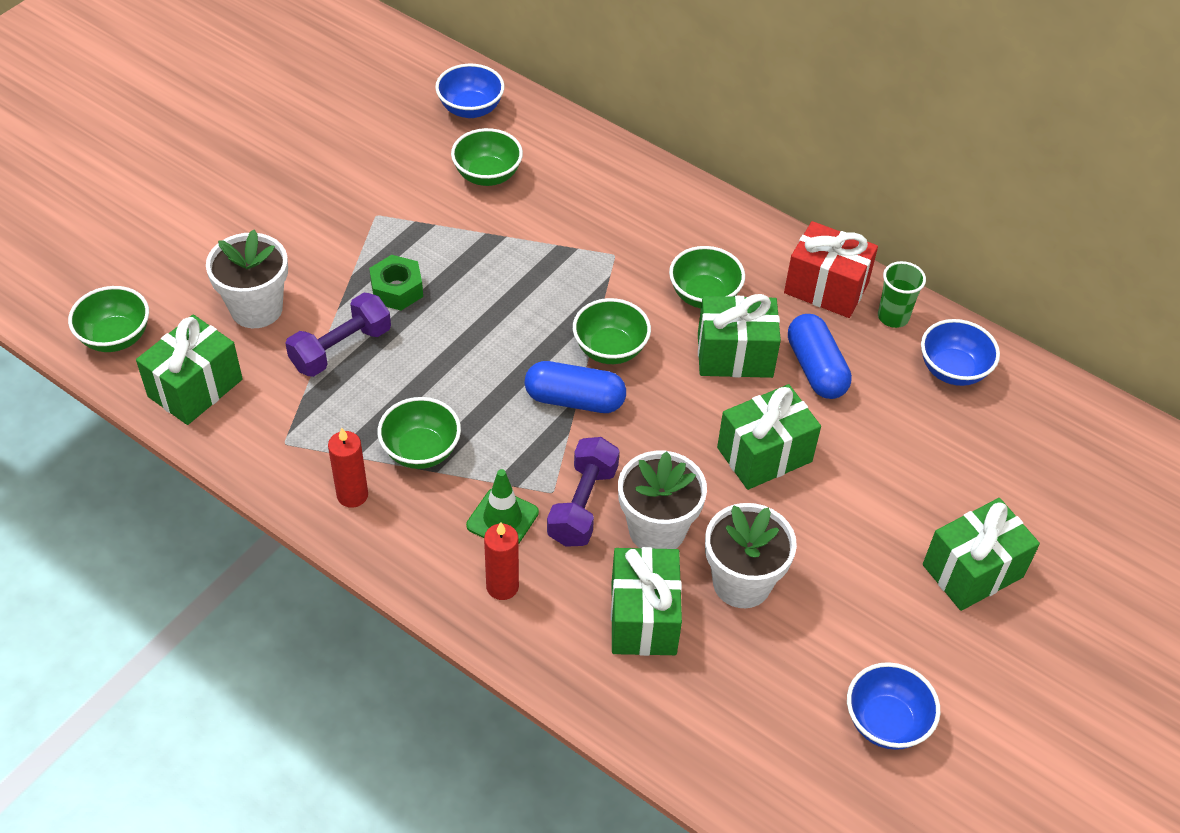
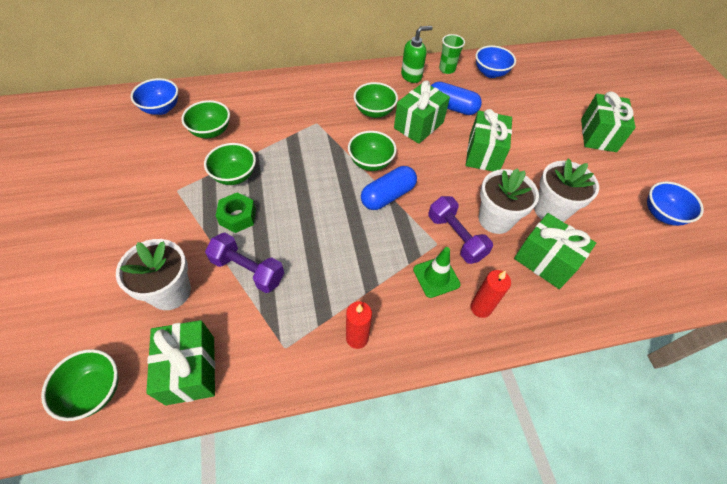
camera: 50 degrees left, 5 degrees up
purple dumbbell [285,293,391,377] -> purple dumbbell turned 60 degrees counterclockwise [205,233,284,293]
green bowl [377,397,461,469] -> green bowl moved to [204,143,256,185]
red gift [784,221,878,318] -> green soap dispenser [401,26,433,83]

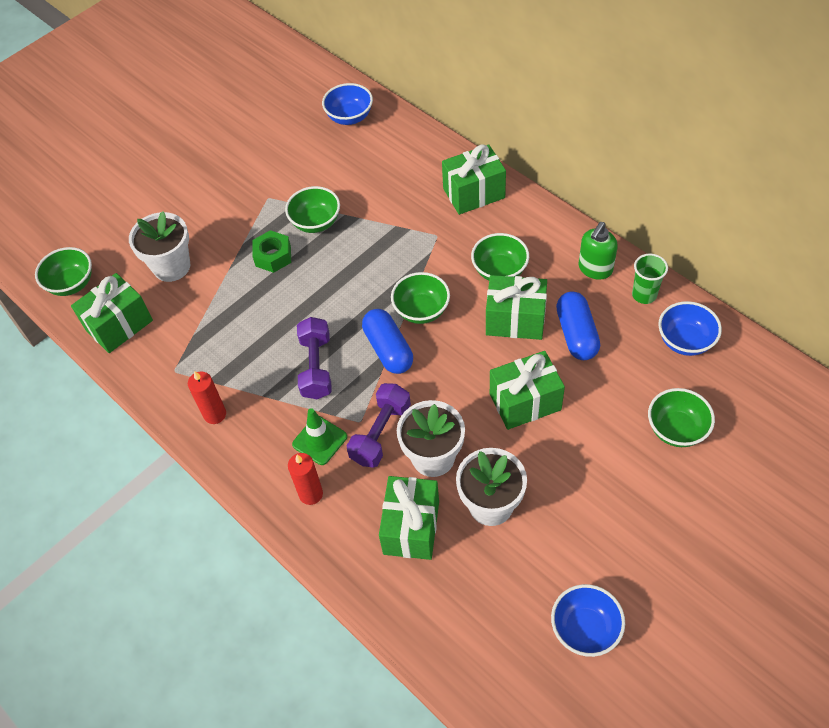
camera: 65 degrees right, 0 degrees up
green bowl [182,100,230,138] -> green bowl moved to [648,388,715,447]
purple dumbbell [205,233,284,293] -> purple dumbbell moved to [297,317,332,399]
blue capsule [361,166,417,210] -> blue capsule turned 45 degrees clockwise [362,309,413,374]
green soap dispenser [401,26,433,83] -> green soap dispenser turned 90 degrees clockwise [578,222,618,280]
green gift [581,92,636,152] -> green gift moved to [442,144,506,215]

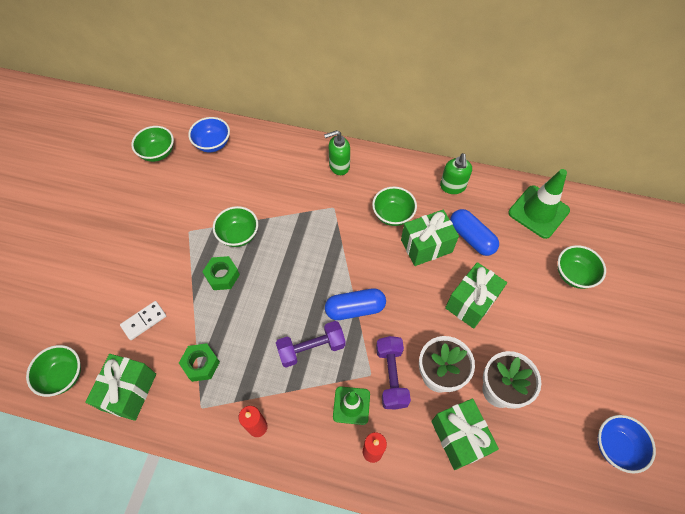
camera: 35 degrees left, 5 degrees up
white flower pot [129,211,190,282] -> white domino [120,301,166,340]
purple dumbbell [297,317,332,399] -> purple dumbbell turned 75 degrees counterclockwise [276,321,346,368]
blue capsule [362,309,413,374] -> blue capsule turned 45 degrees counterclockwise [325,288,386,320]
green bowl [391,272,450,324] -> green bowl moved to [131,126,174,162]
green gift [442,144,506,215] -> green soap dispenser [324,130,350,175]
green cup [632,254,668,304] -> none
blue bowl [658,301,722,356] -> green traffic cone [508,169,570,239]
none -> green nut [179,343,220,382]

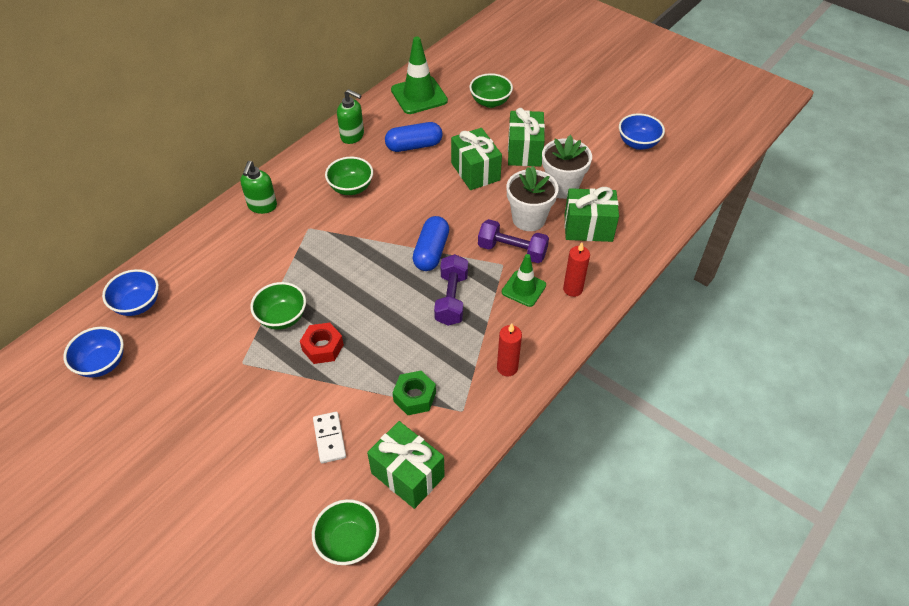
camera: 65 degrees left, 10 degrees down
green bowl [131,126,174,162] -> blue bowl [63,327,124,378]
green nut [202,256,240,290] -> red nut [300,323,344,364]
green gift [401,210,459,266] -> green gift moved to [508,108,545,167]

